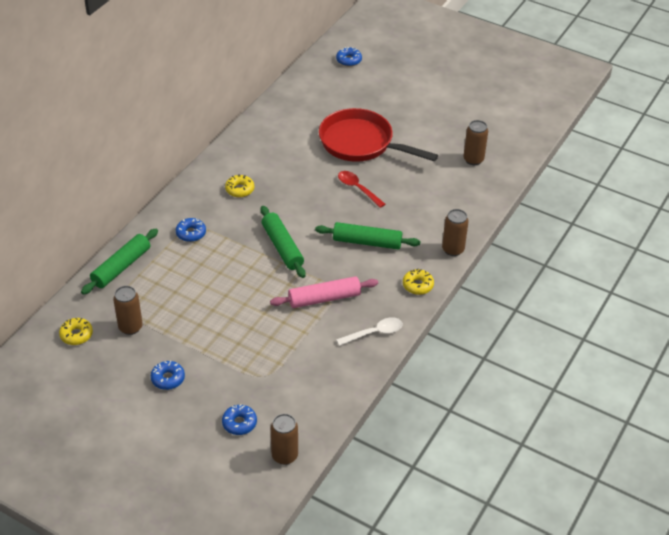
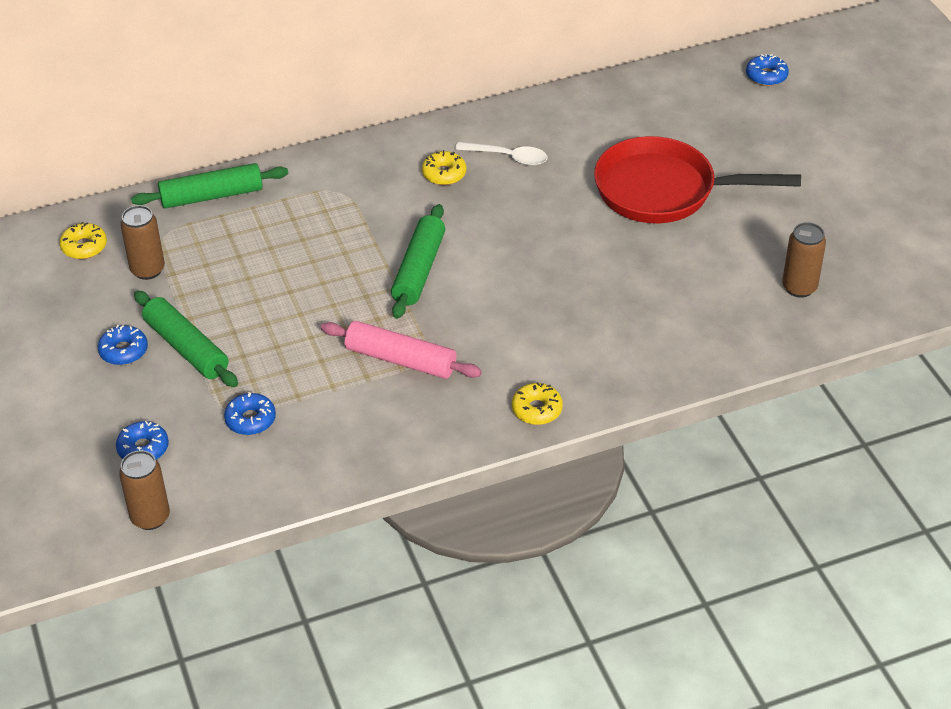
camera: 40 degrees right, 0 degrees up
blue donut [176,218,206,242] -> blue donut moved to [224,392,276,435]
green rolling pin [315,222,421,250] -> green rolling pin moved to [134,290,238,387]
red pan [319,108,438,162] -> red pan turned 60 degrees counterclockwise [594,136,801,223]
white spoon [336,317,403,346] -> white spoon moved to [455,142,548,166]
red spoon [338,171,385,208] -> none
brown can [442,209,469,256] -> none

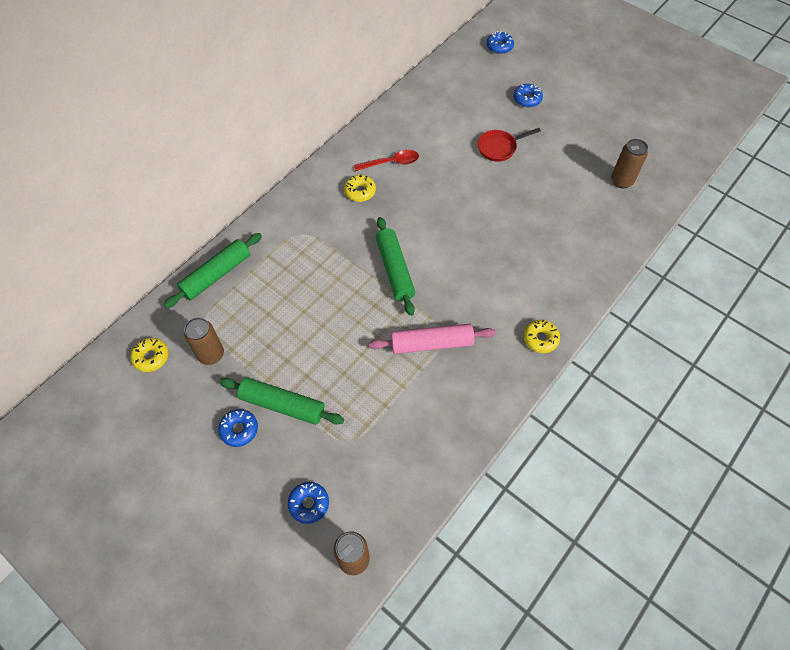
camera: 30 degrees left, 15 degrees up
blue donut [224,392,276,435] -> blue donut moved to [513,84,543,107]
white spoon [455,142,548,166] -> red spoon [354,150,419,171]
red pan [594,136,801,223] -> red pan [478,128,541,162], size x0.48

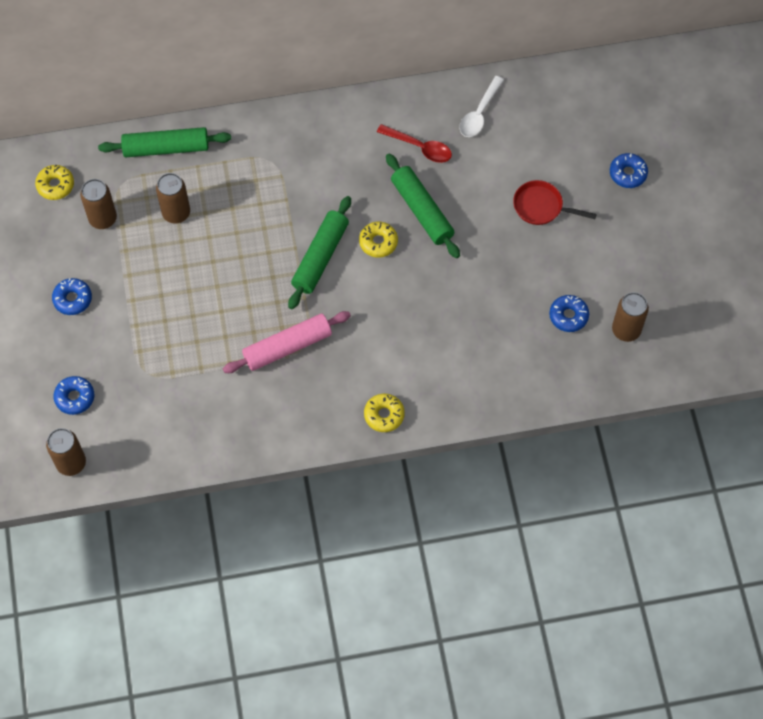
camera: 40 degrees right, 5 degrees up
green rolling pin [219,377,344,425] -> green rolling pin moved to [386,154,460,258]
yellow donut [344,174,376,202] -> yellow donut moved to [359,222,398,258]
pink rolling pin [369,324,496,354] -> pink rolling pin turned 60 degrees counterclockwise [223,311,351,373]
blue donut [486,31,514,54] -> blue donut moved to [549,295,589,332]
none -> brown can [156,173,190,224]
none -> white spoon [459,76,504,137]

